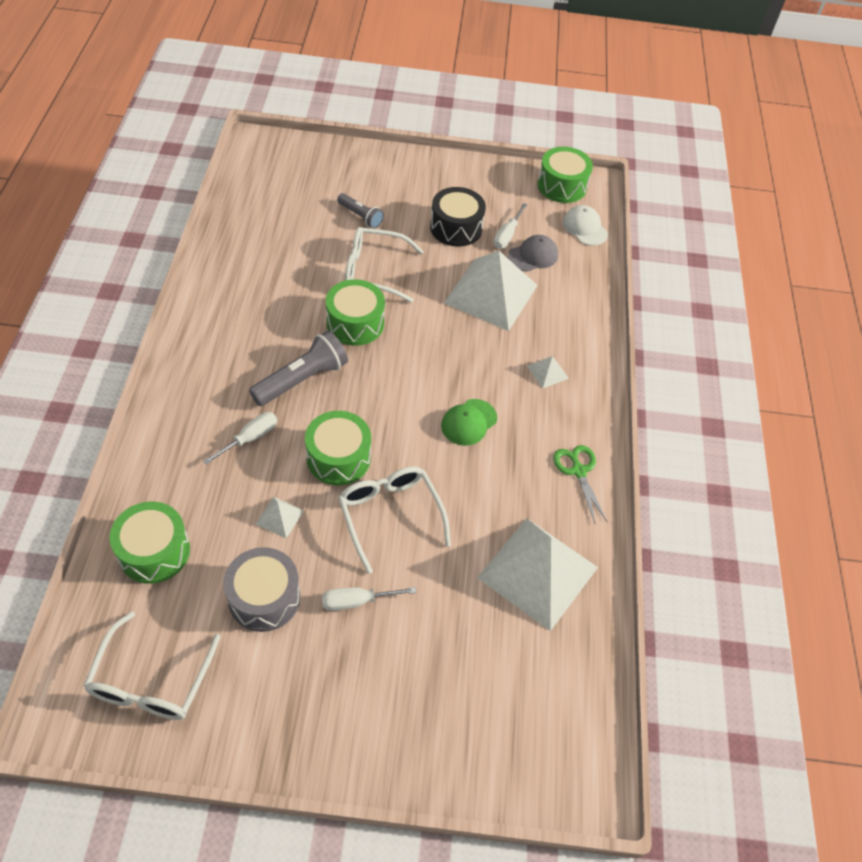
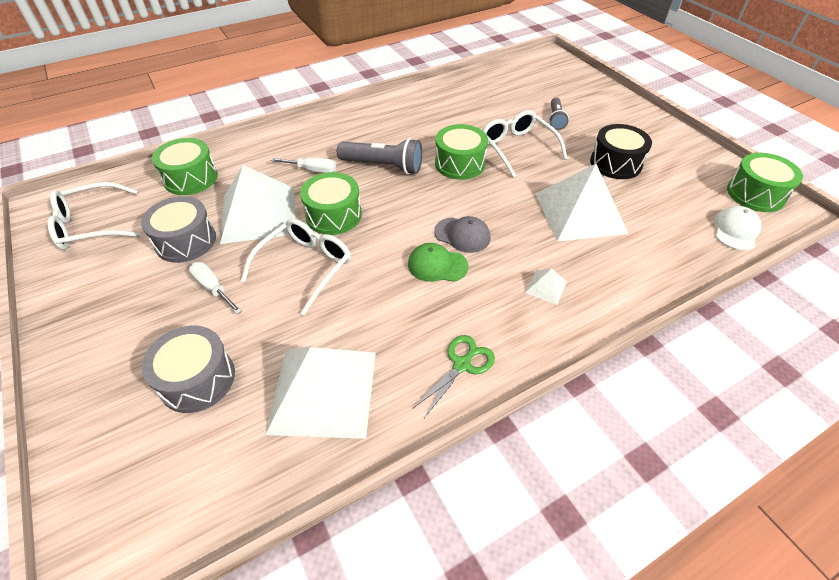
camera: 60 degrees right, 5 degrees down
white pyramid [256,497,304,538] -> white pyramid [220,165,295,244], size x2.45
white screwdriver [494,203,527,249] -> none
grey cap [508,235,558,272] -> grey cap moved to [434,216,490,253]
none -> grey drum [141,326,235,413]

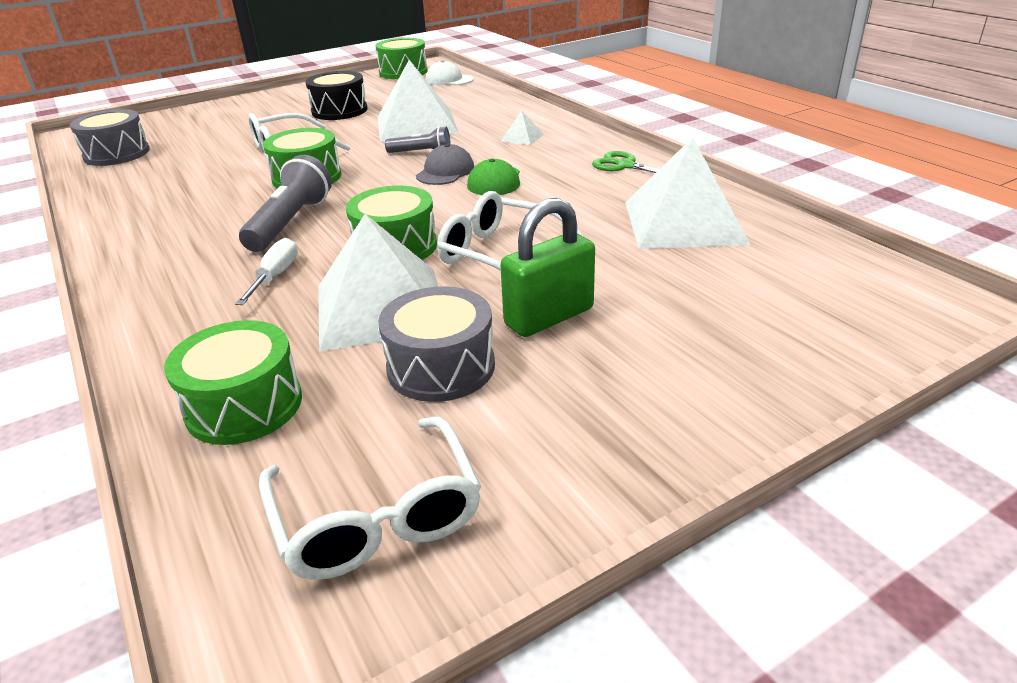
camera: 90 degrees left, 15 degrees down
grey drum [141,326,235,413] -> grey drum moved to [70,109,150,166]
white screwdriver [189,262,242,314] -> green padlock [500,198,595,337]
grey flashlight [549,98,569,130] -> grey flashlight moved to [385,126,451,153]

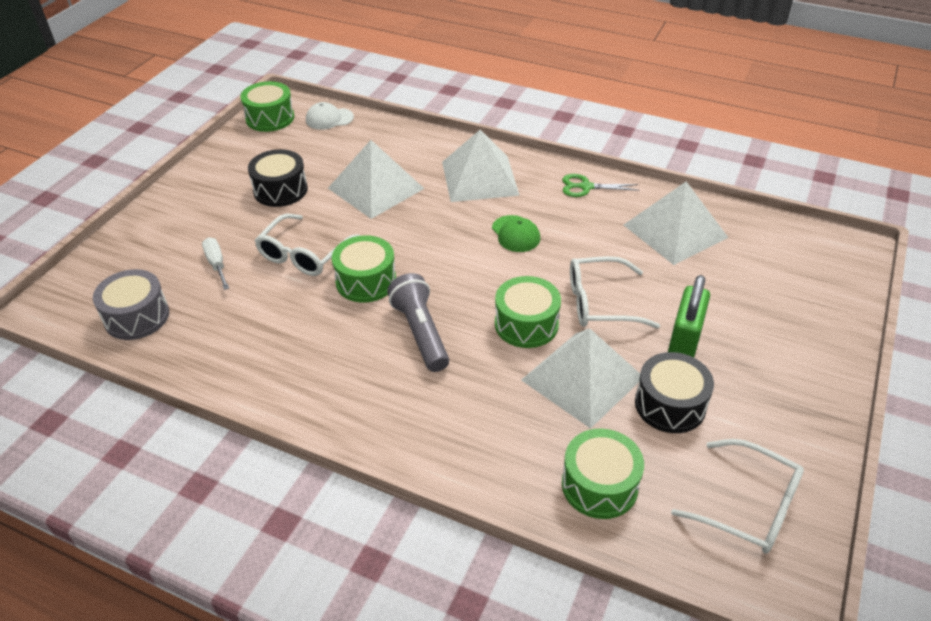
camera: 35 degrees left, 10 degrees up
white screwdriver [235,238,298,305] -> white screwdriver moved to [202,237,229,290]
grey drum [378,286,495,402] -> black drum [635,352,714,433]
grey flashlight [385,126,451,153] -> none
grey cap [416,144,474,185] -> none
white pyramid [500,110,544,145] -> white pyramid [442,130,520,202], size x2.45

